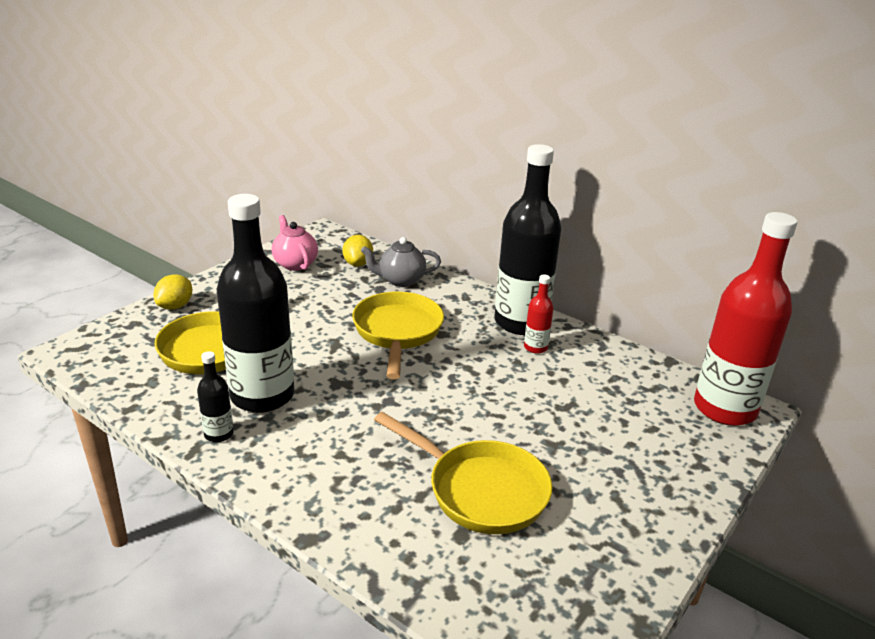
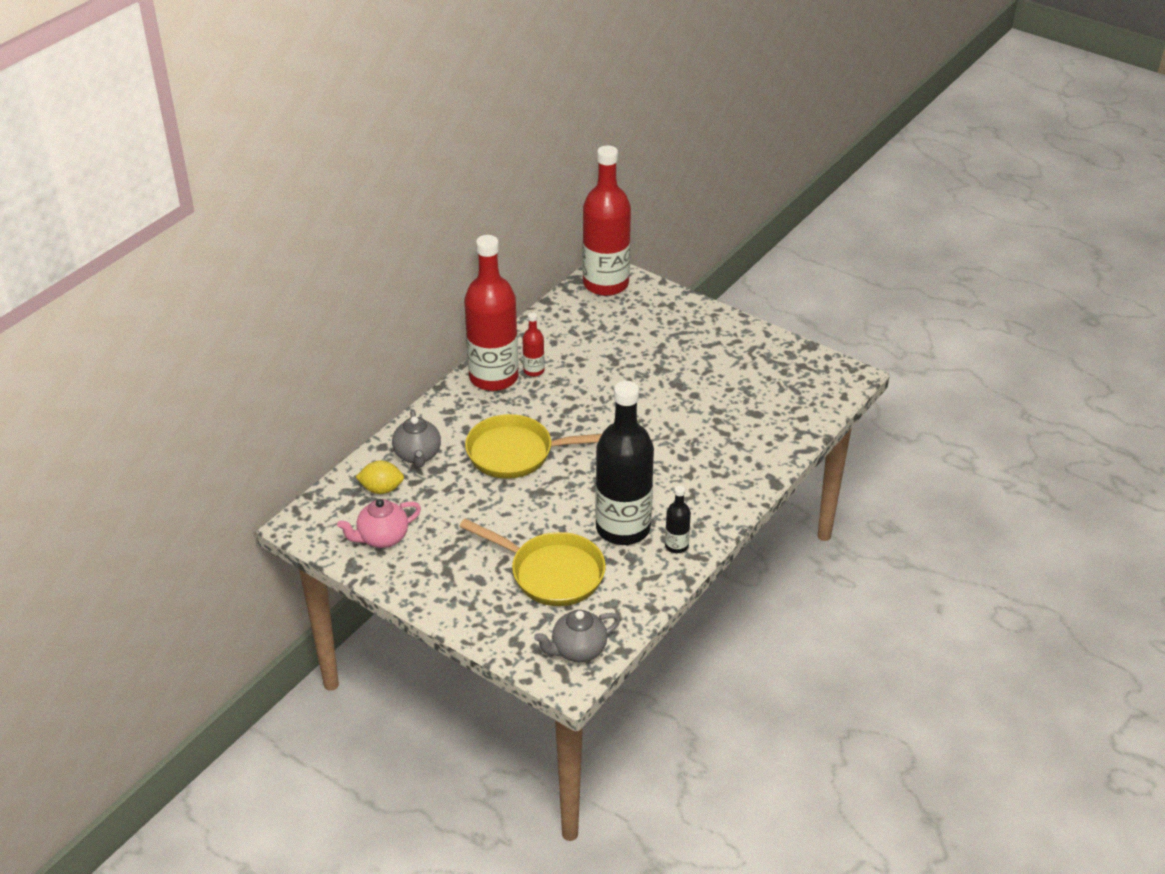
camera: 90 degrees left, 10 degrees up
yellow lemon [154,274,192,310] -> none
yellow pan [374,412,553,534] -> none
black bottle [494,144,561,335] -> red bottle [464,235,519,391]
none -> grey teapot [534,610,621,662]

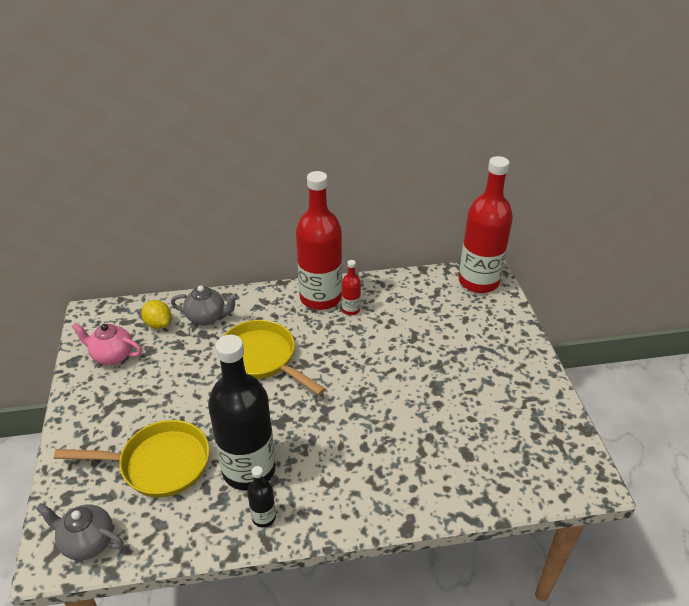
camera: 45 degrees right, 0 degrees up
grey teapot [392,409,441,468] -> grey teapot turned 120 degrees counterclockwise [171,285,238,325]
yellow pan [459,519,606,606] -> yellow pan turned 75 degrees counterclockwise [54,420,210,498]

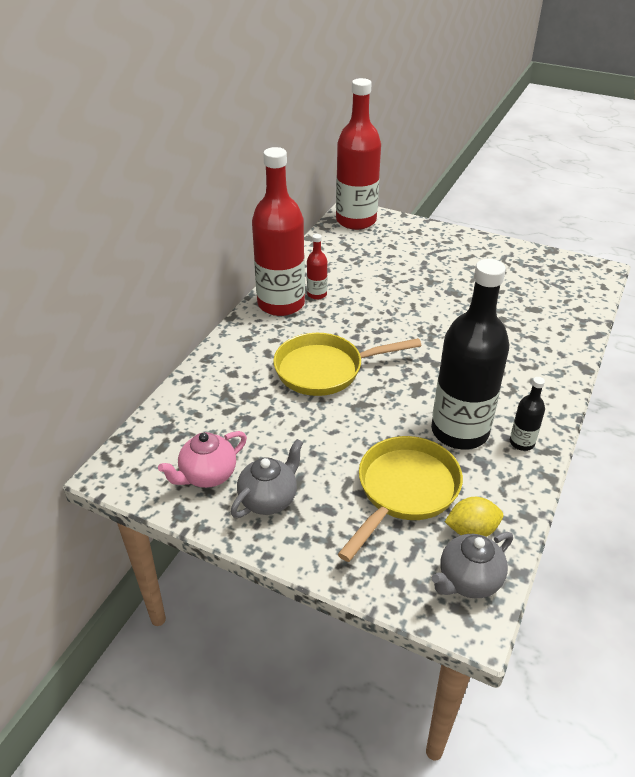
camera: 55 degrees left, 0 degrees up
yellow lemon [141,300,171,329] -> yellow lemon moved to [445,497,503,537]
grey teapot [171,285,238,325] -> grey teapot moved to [231,439,303,518]

